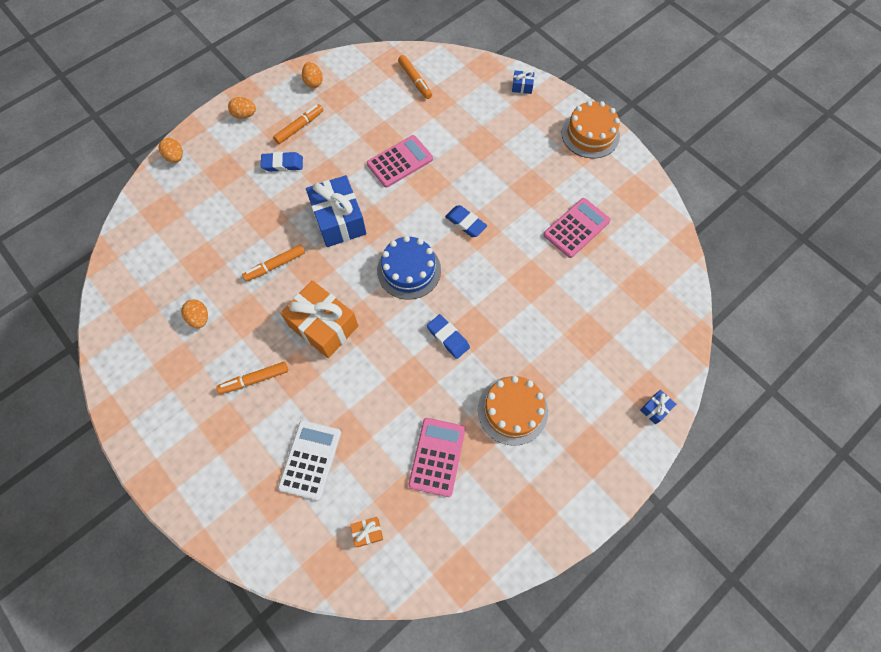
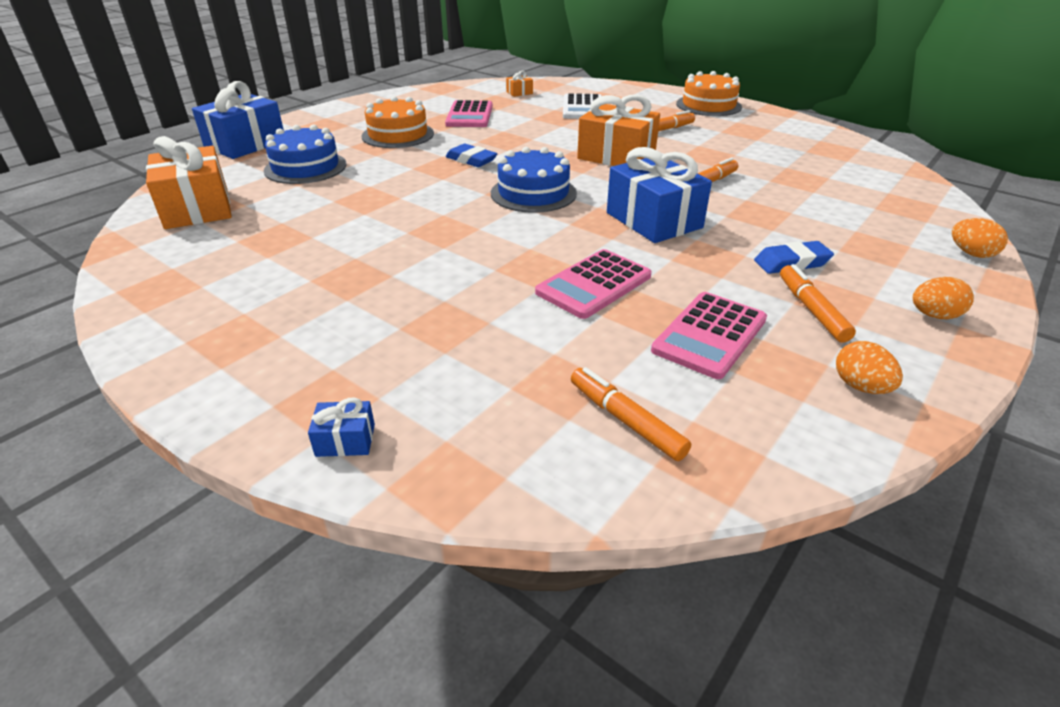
camera: 170 degrees right, 30 degrees down
orange egg [181,299,208,328] -> none
orange marker [273,104,323,144] -> orange marker turned 135 degrees clockwise [780,264,856,343]
blue eraser [445,205,487,237] -> none
pink calculator [543,198,611,258] -> pink calculator moved to [651,292,767,379]
orange cake [562,101,620,158] -> orange cake moved to [676,71,742,116]
blue gift [640,390,676,424] -> blue gift [192,81,284,159], size x2.34
none -> orange gift [146,136,232,229]
none -> blue cake [264,124,347,184]

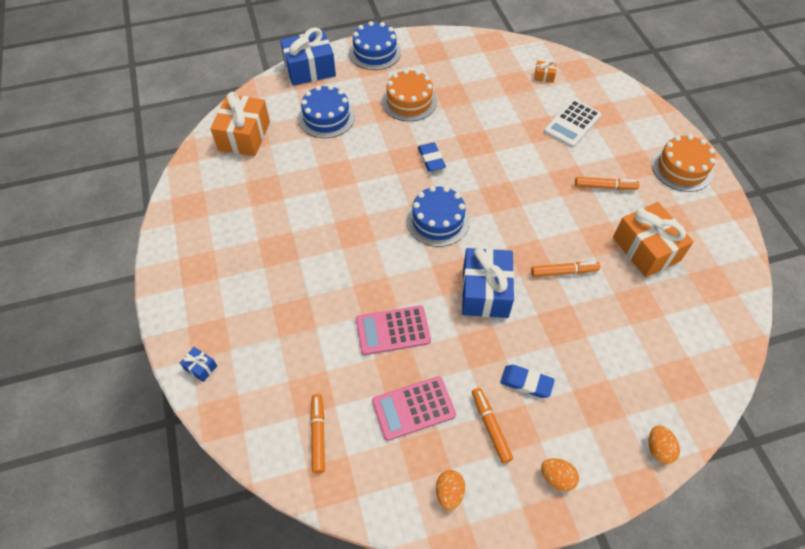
camera: 35 degrees right, 20 degrees up
pink calculator [445,100,493,127] -> none
orange gift [577,95,660,166] -> orange gift moved to [613,202,694,277]
orange marker [780,264,856,343] -> orange marker turned 45 degrees counterclockwise [472,388,513,463]
none -> blue cake [349,21,401,70]

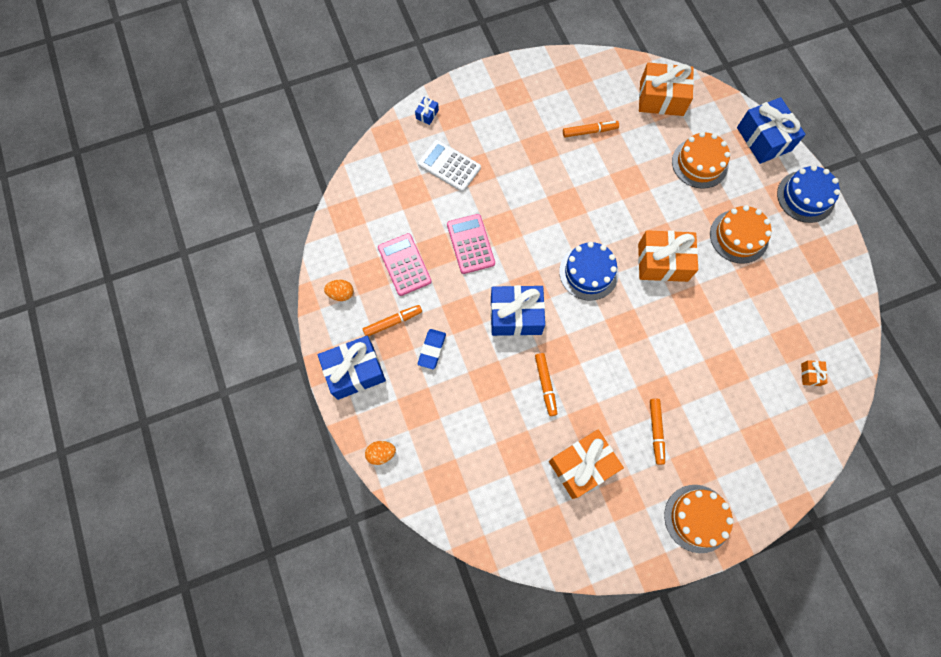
camera: 85 degrees right, 15 degrees up
blue cake [298,85,355,138] -> orange cake [672,132,731,189]
orange marker [310,394,325,474] -> orange marker moved to [563,121,619,137]
blue eraser [418,142,446,172] -> orange gift [638,230,698,282]
orange egg [541,458,579,491] -> blue gift [318,336,386,400]
white calculator [544,99,602,148] -> white calculator moved to [418,140,481,192]

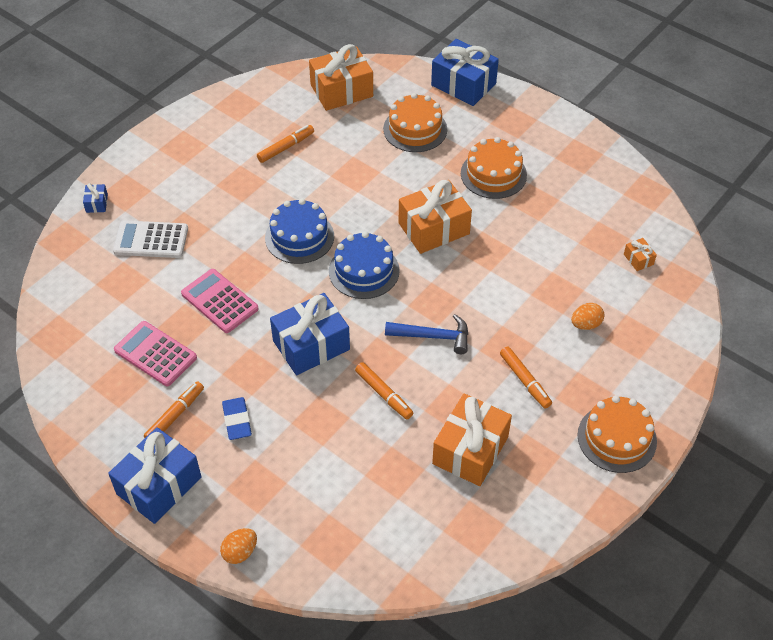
camera: 30 degrees left, 20 degrees down
orange egg [324,280,353,301] -> orange egg moved to [571,303,604,330]
blue cake [777,165,840,223] -> blue cake moved to [265,198,334,264]
none -> blue hammer [385,314,468,354]

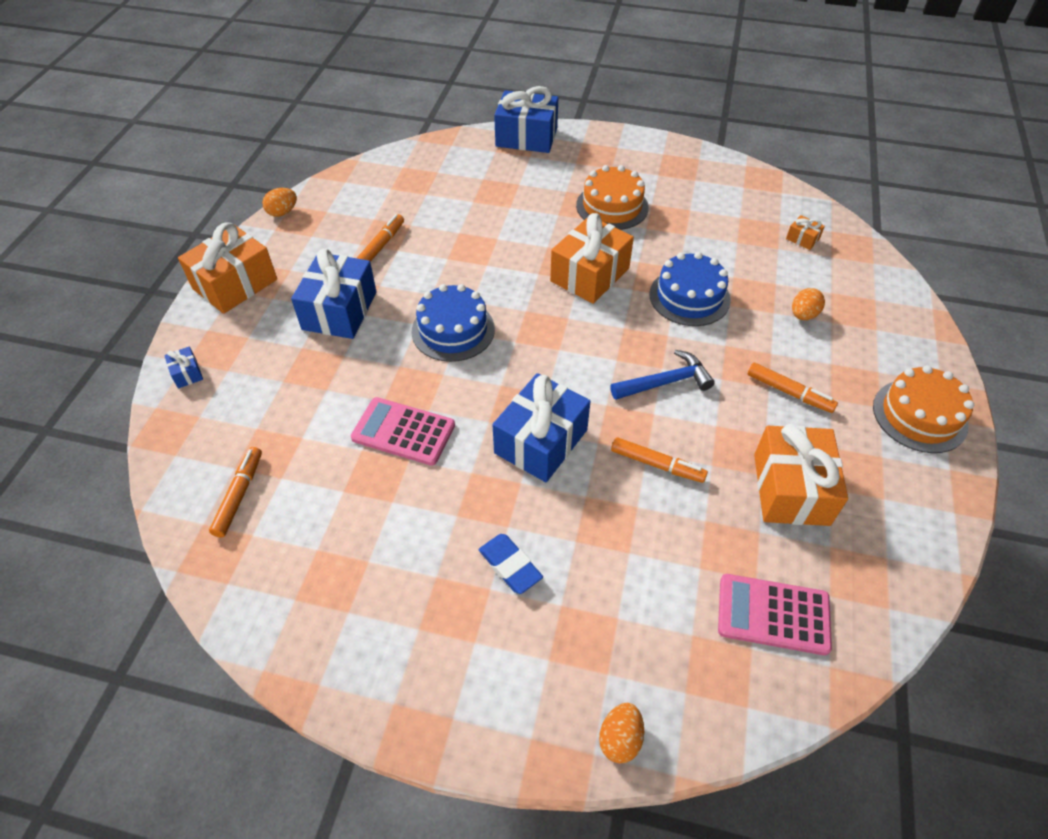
camera: 25 degrees left, 0 degrees up
blue gift [108,427,201,524] -> blue gift moved to [291,249,377,339]
white calculator [113,220,188,258] -> none
pink calculator [114,321,197,386] -> pink calculator moved to [718,574,832,656]
orange marker [144,381,204,438] -> orange marker moved to [209,447,262,538]
orange gift [309,44,373,111] -> orange gift moved to [178,223,277,314]
blue cake [329,232,400,299] -> blue cake moved to [649,252,731,326]
orange cake [383,93,447,152] -> none
none -> orange egg [262,188,297,217]

